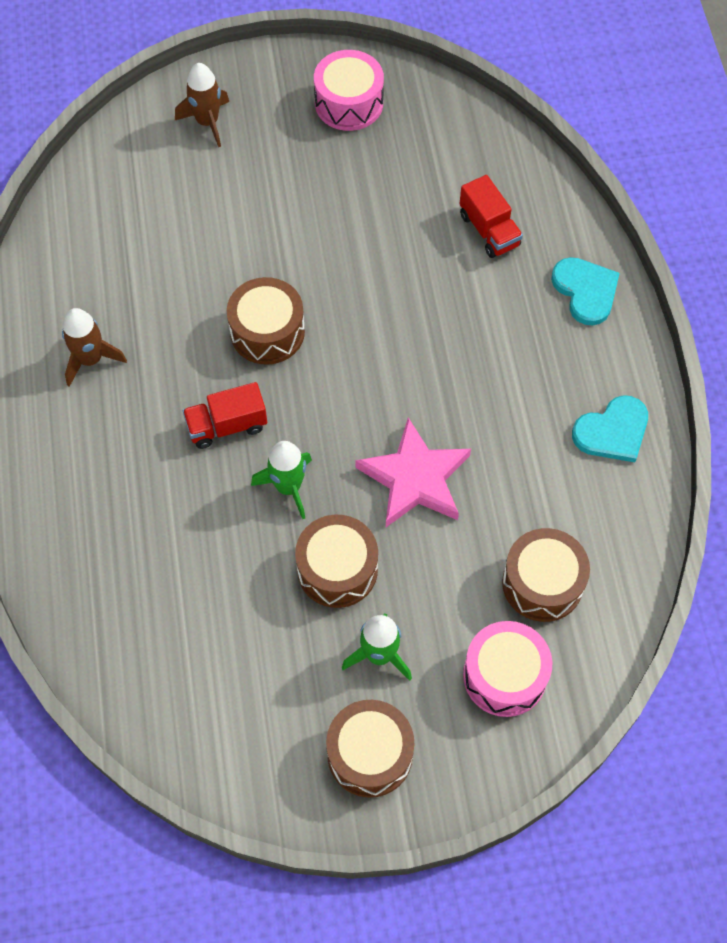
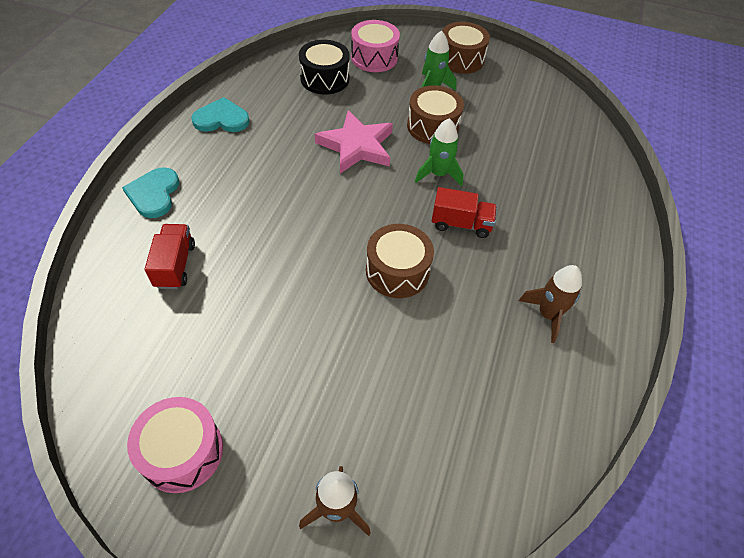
camera: 155 degrees left, 10 degrees down
brown drum [502,528,590,622] -> black drum [299,40,350,95]

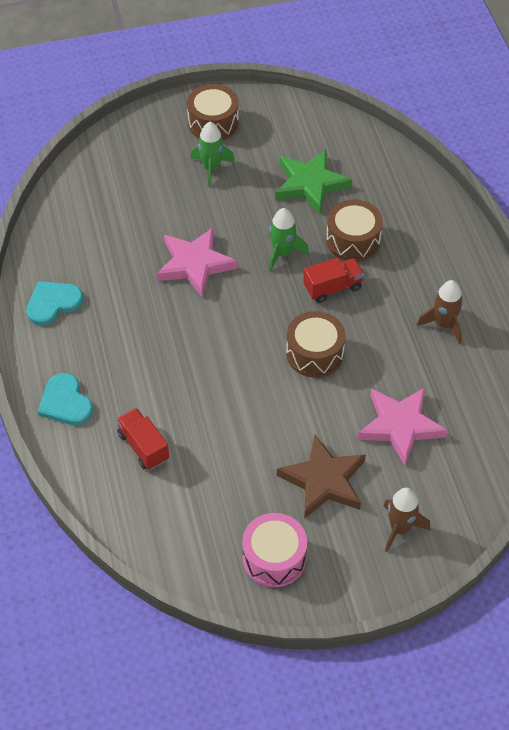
camera: 30 degrees left, 0 degrees up
black drum [299,40,350,95] -> none
pink drum [351,20,400,72] -> none
brown drum [407,86,464,144] -> brown drum moved to [326,200,383,261]
none -> green star [275,150,352,214]
none -> brown star [277,435,366,519]
none -> pink star [358,388,448,465]

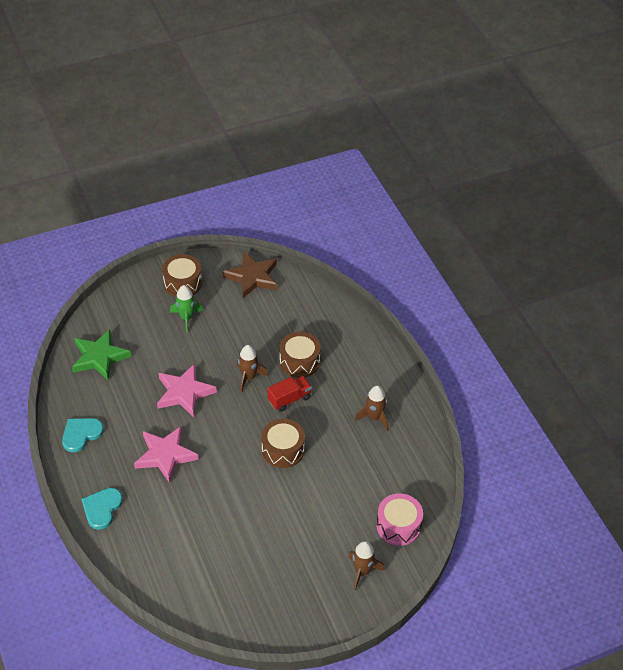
camera: 10 degrees left, 5 degrees down
turquoise heart [38,373,93,425] -> turquoise heart turned 60 degrees clockwise [82,488,123,530]
red truck [116,408,169,470] -> none
pink drum [242,513,307,587] -> pink drum moved to [376,493,423,546]
green rocket [268,208,309,272] -> brown rocket [237,345,268,392]
green star [275,150,352,214] -> green star moved to [72,329,132,380]
brown star [277,435,366,519] -> brown star moved to [223,252,277,298]
pink star [358,388,448,465] -> pink star moved to [134,426,199,483]

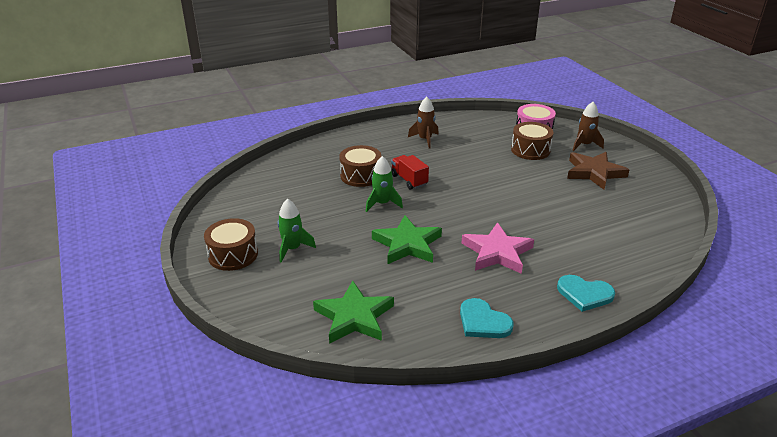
camera: 90 degrees left, 15 degrees down
pink star [157,363,217,417] -> green star [372,215,442,264]
brown star [223,252,277,298] -> brown star moved to [567,152,629,190]
brown rocket [237,345,268,392] -> green rocket [366,156,403,212]
brown drum [261,419,305,468] -> brown drum moved to [511,122,553,160]

